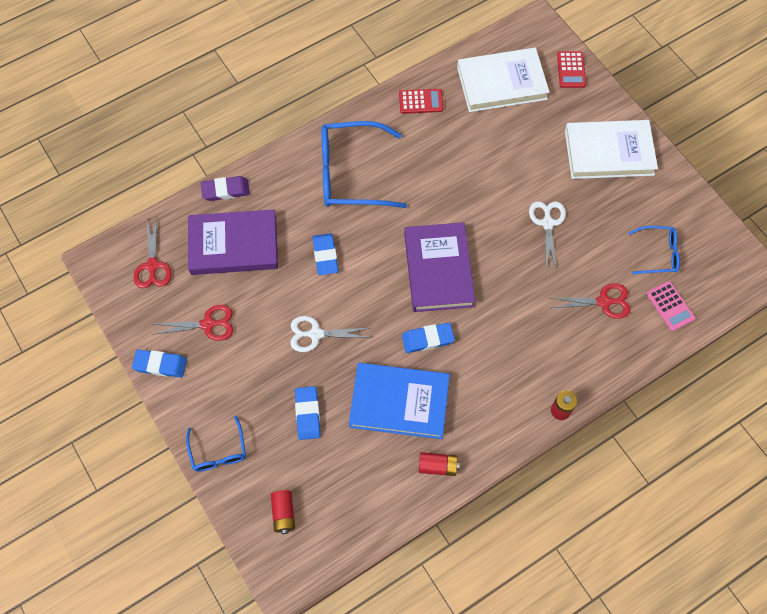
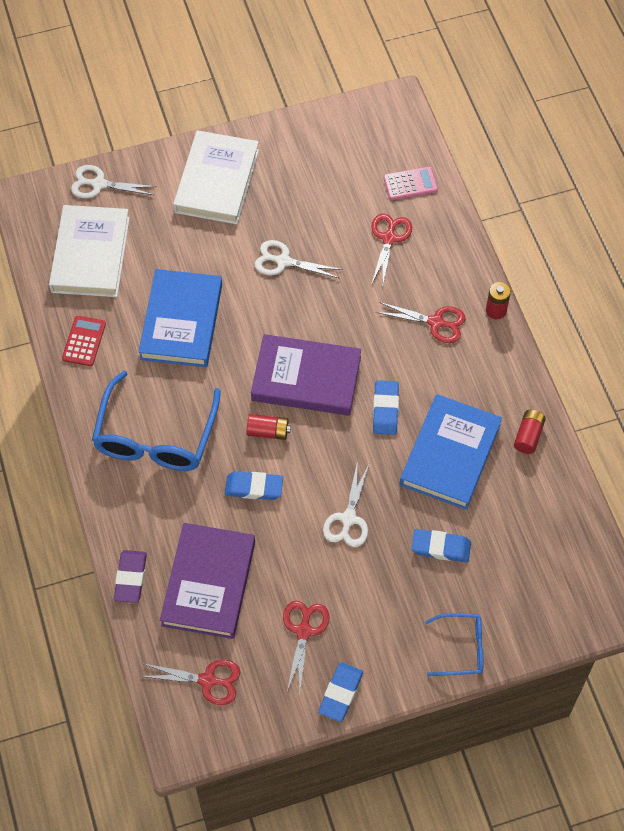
camera: 75 degrees left, 5 degrees down
red battery [271,490,295,534] -> red battery moved to [247,414,291,440]
red calculator [557,51,586,88] -> white scissors [71,165,157,198]
blue glasses [628,226,680,274] -> none
none -> blue book [138,269,222,367]
none -> red scissors [376,302,466,343]

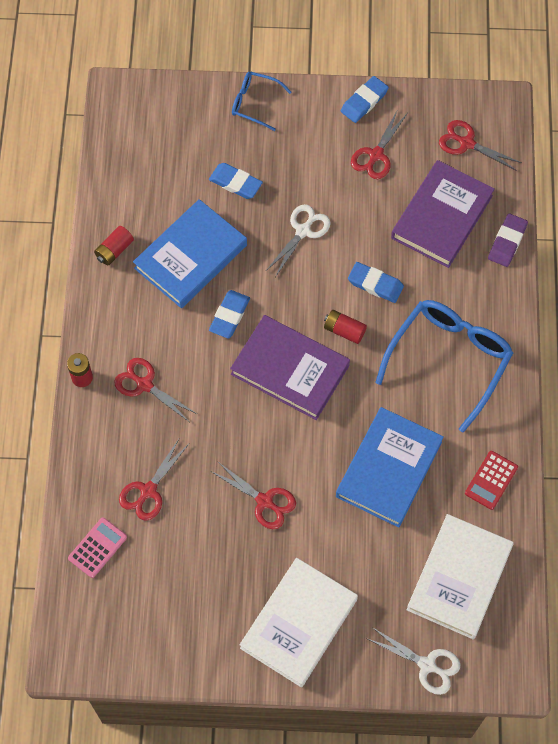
camera: 160 degrees left, 5 degrees up
white scissors [255,240,343,279] -> red scissors [211,461,296,529]
pink calculator [383,166,438,200] -> pink calculator turned 120 degrees clockwise [68,517,127,578]

